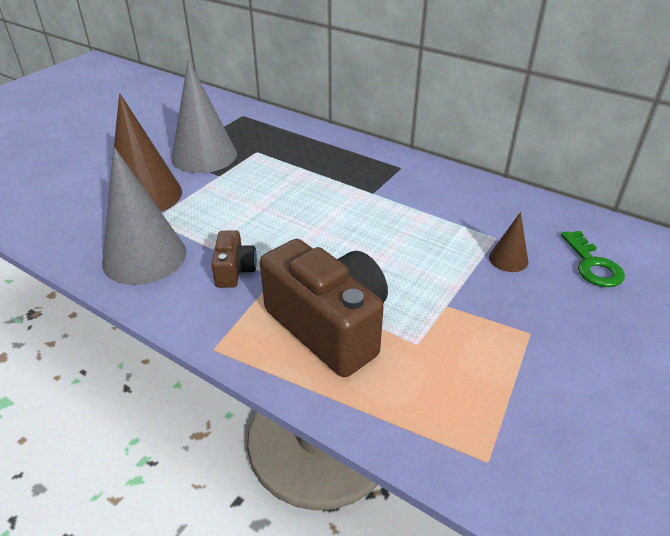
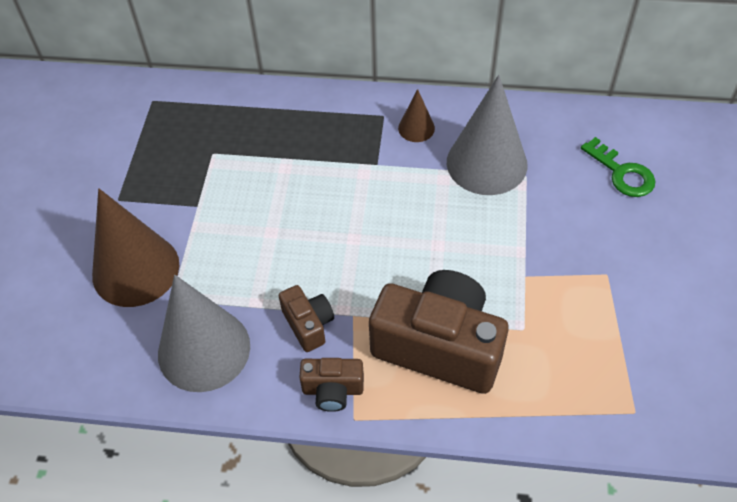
camera: 25 degrees left, 15 degrees up
grey cone [171,59,237,173] -> grey cone moved to [447,75,528,195]
brown cone [489,212,528,272] -> brown cone moved to [398,89,435,142]
none -> brown camera [299,358,364,412]

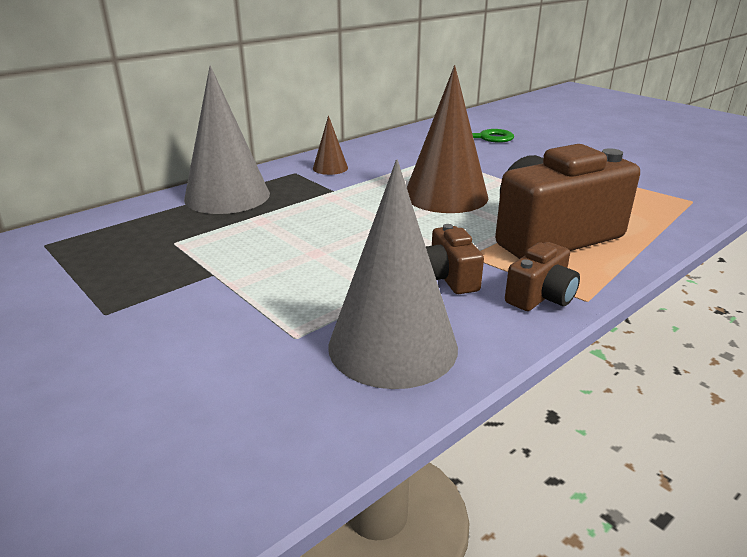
camera: 50 degrees left, 25 degrees down
brown cone [92,189,179,307] -> brown cone moved to [407,65,488,213]
brown camera [279,285,334,352] -> brown camera turned 120 degrees counterclockwise [426,224,484,294]
grey cone [447,75,528,195] -> grey cone moved to [184,66,270,214]

